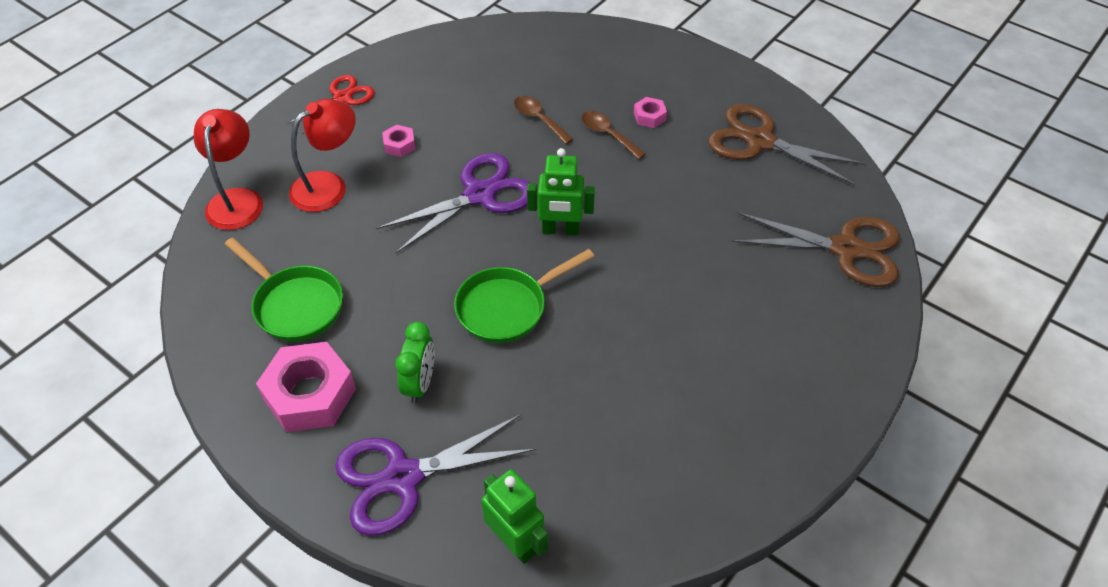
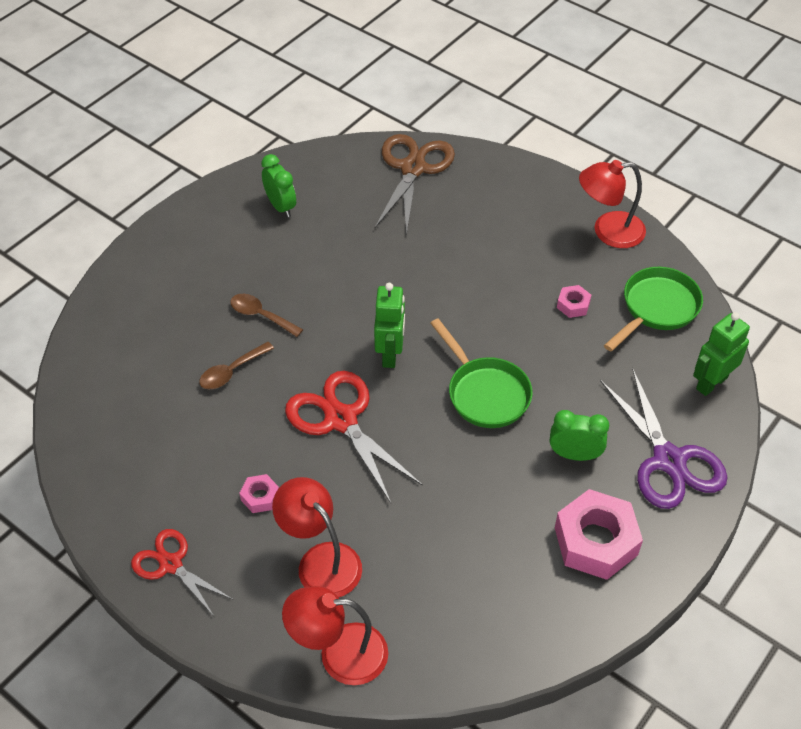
camera: 90 degrees left, 0 degrees up
green pan [225,237,343,342] -> green pan moved to [604,267,703,352]
purple scissors [376,153,530,253] -> red scissors [285,371,423,503]
brown spoon [582,111,646,159] -> brown spoon turned 75 degrees clockwise [230,294,303,337]
pink nut [634,97,667,128] -> pink nut moved to [557,285,591,318]
brown scissors [708,104,866,185] -> green clock [261,154,296,218]
none -> red lamp [579,160,646,248]

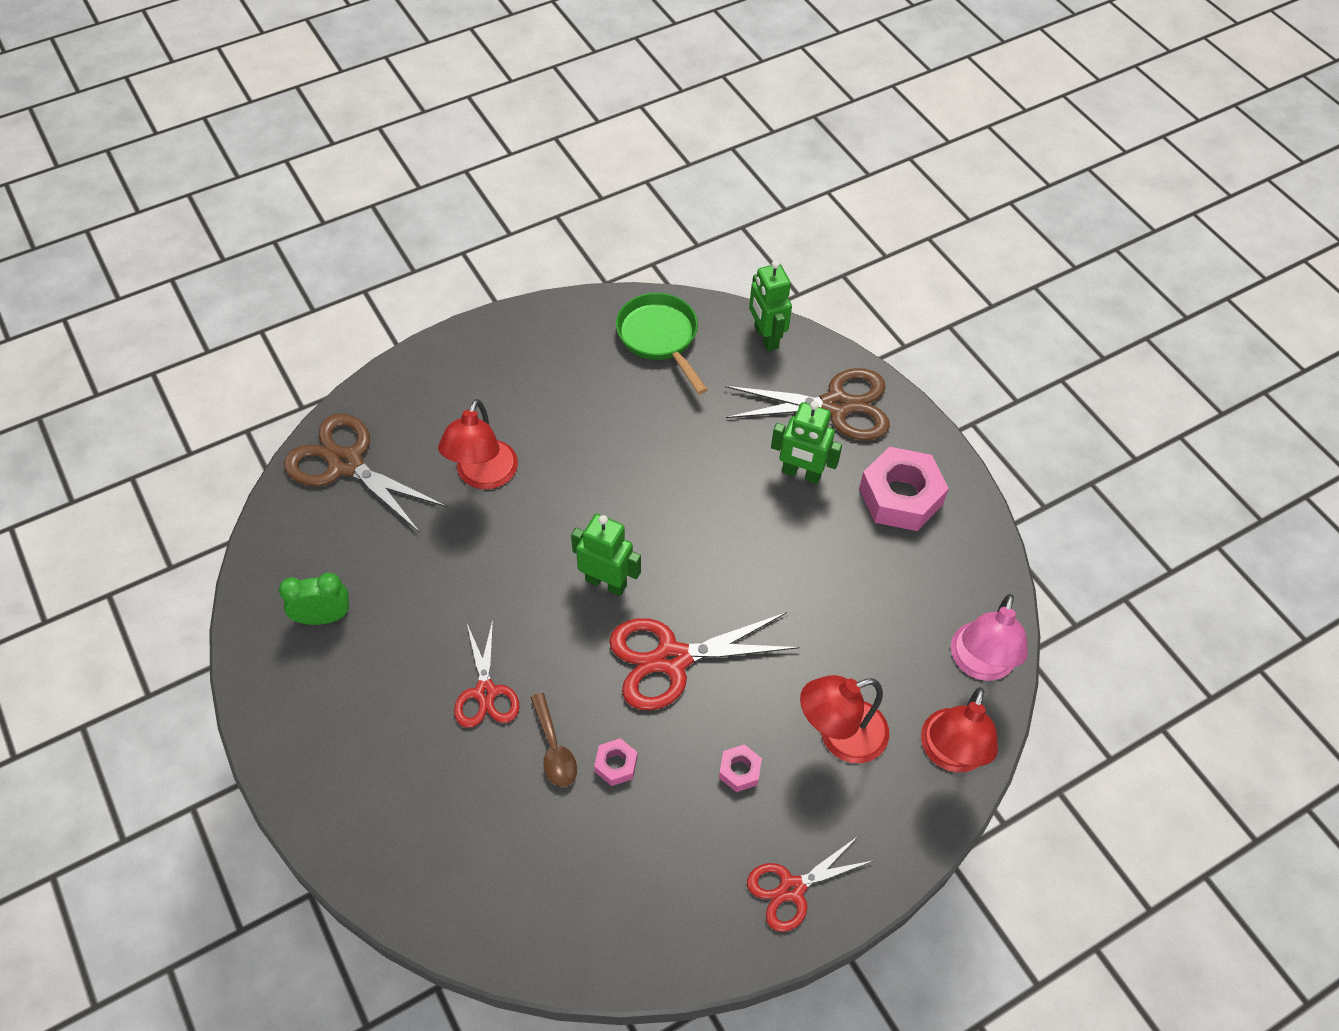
camera: 70 degrees left, 5 degrees up
brown spoon [230,294,303,337] -> red scissors [454,620,520,728]
green pan [430,318,533,428] -> none
green clock [550,410,609,461] -> green robot [771,401,842,484]
pink nut [557,285,591,318] -> pink nut moved to [594,738,637,786]
red lamp [579,160,646,248] -> red lamp moved to [438,399,518,489]
purple scissors [600,368,728,509] -> brown scissors [725,368,890,440]
none -> pink lamp [951,594,1028,681]

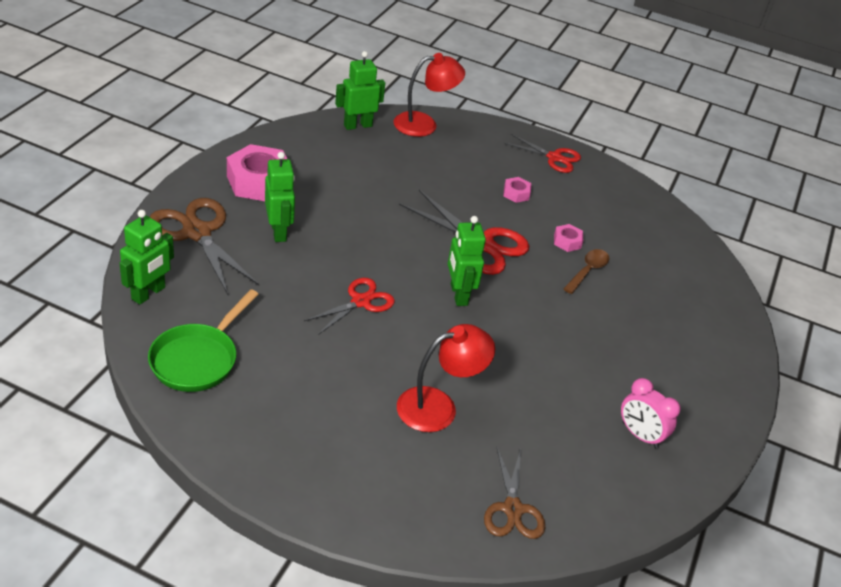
camera: 130 degrees left, 15 degrees down
green clock [279,573,349,625] -> pink clock [621,378,681,448]
brown scissors [284,414,447,533] -> brown scissors [484,446,545,539], size x0.63
red scissors [454,620,520,728] -> red scissors moved to [304,278,395,335]
red lamp [800,675,889,763] -> none
pink lamp [951,594,1028,681] -> green robot [335,51,385,130]

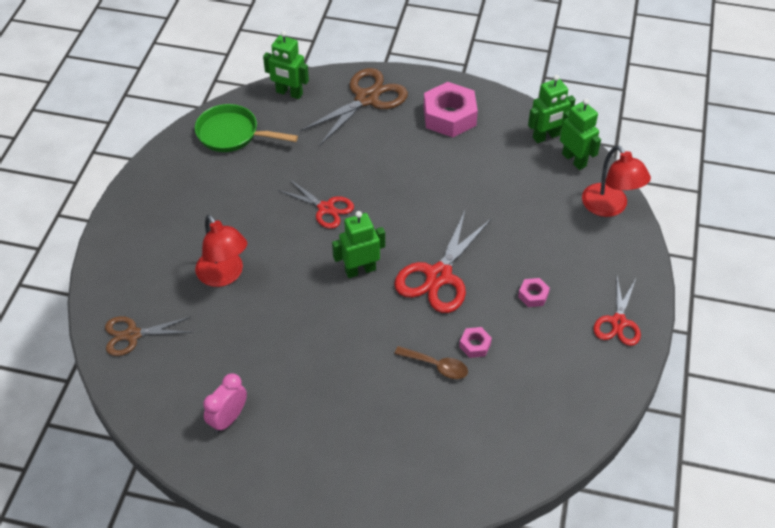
camera: 85 degrees right, 10 degrees up
green robot [265,152,295,242] -> green robot moved to [528,75,576,143]

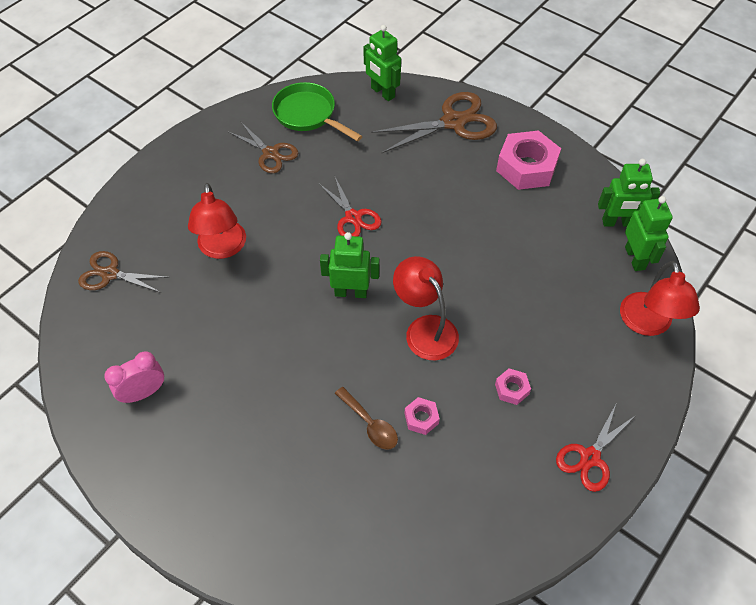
camera: 25 degrees right, 5 degrees up
red scissors [394,211,492,313] -> red lamp [393,256,459,360]
none -> brown scissors [228,122,298,173]

